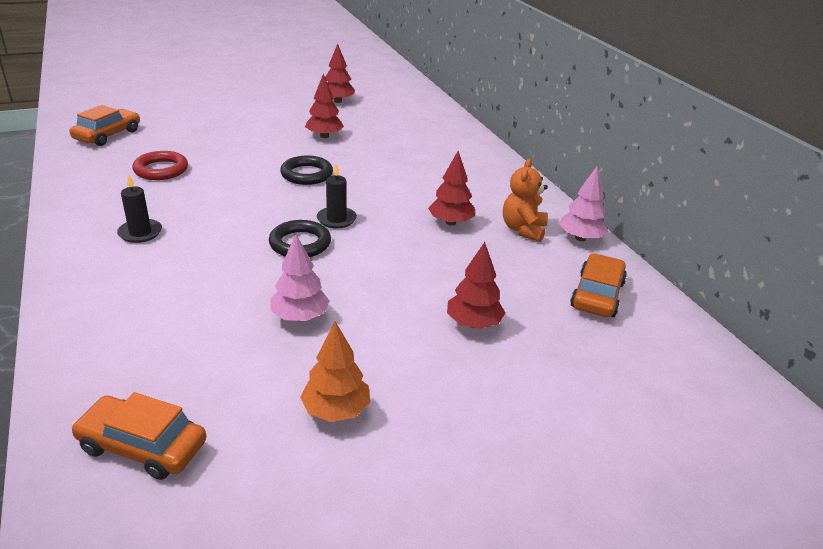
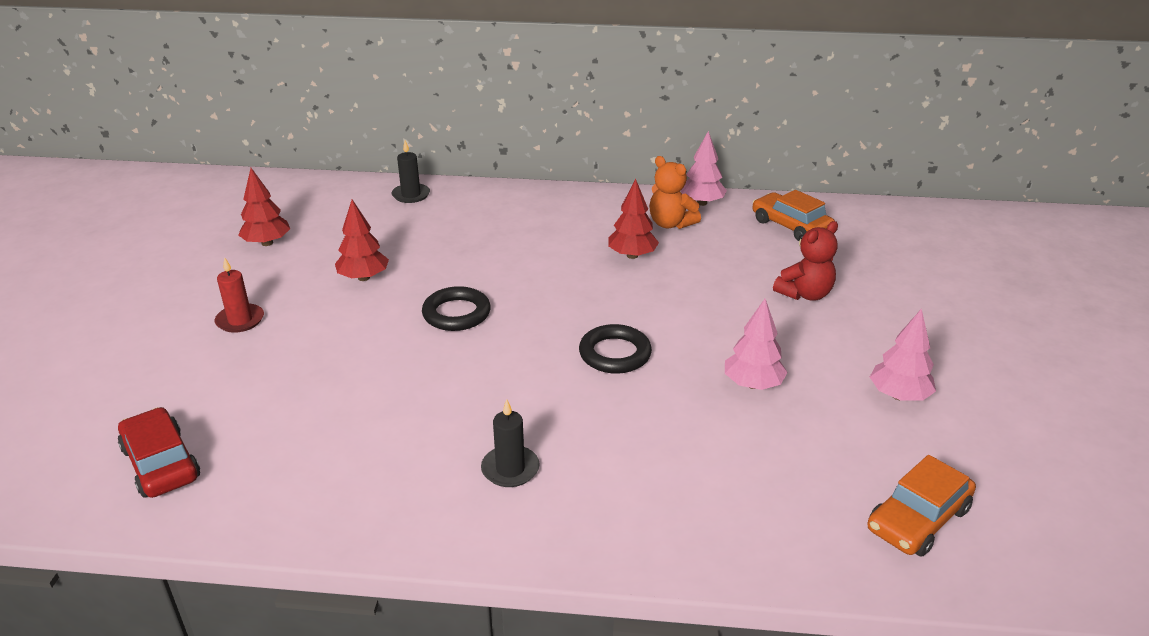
camera: 60 degrees left, 0 degrees up
orange car [70,105,140,146] -> red car [118,407,200,498]
red ring [132,151,188,180] -> none
orange tree [300,321,370,422] -> pink tree [870,308,936,401]
black candle [317,164,357,229] -> black candle moved to [392,141,430,203]
red tree [447,242,505,329] -> red teddy bear [773,221,838,301]
none -> red candle [215,257,264,333]

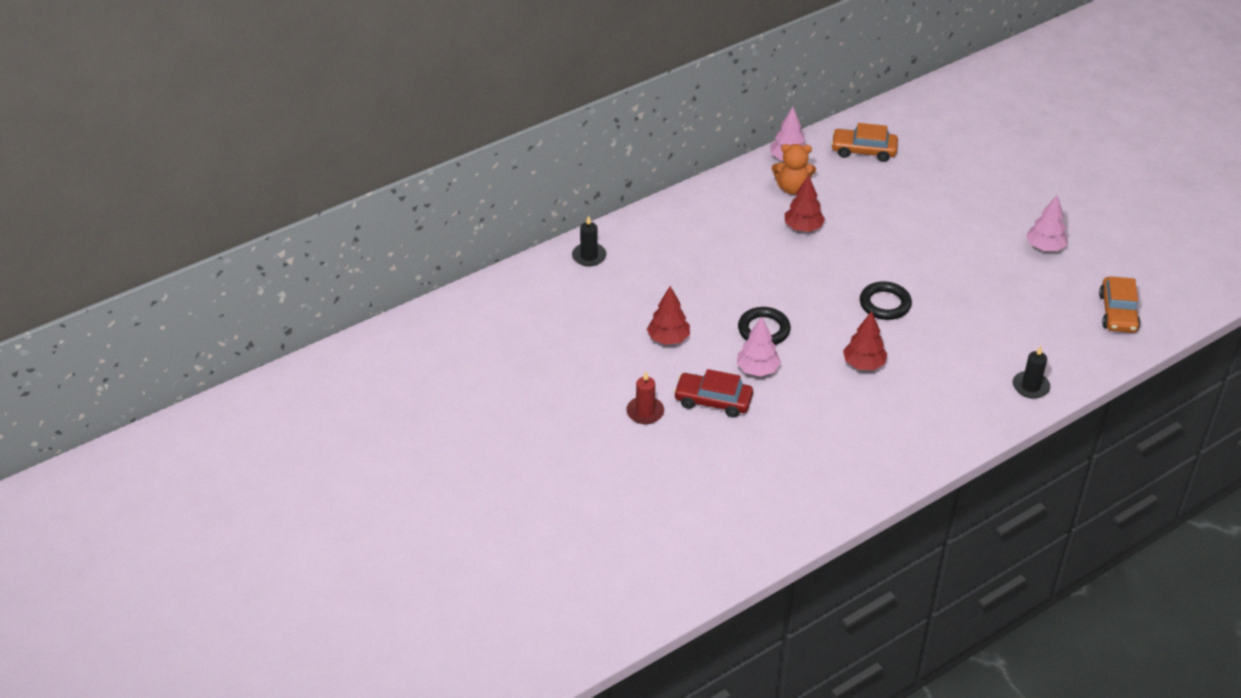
camera: 40 degrees left, 10 degrees up
red car [118,407,200,498] -> red car moved to [673,369,753,418]
red tree [238,168,290,246] -> red tree moved to [843,311,887,370]
black candle [481,399,540,487] -> black candle moved to [1013,346,1050,399]
pink tree [725,299,788,390] -> pink tree moved to [737,317,781,377]
red teddy bear [773,221,838,301] -> none

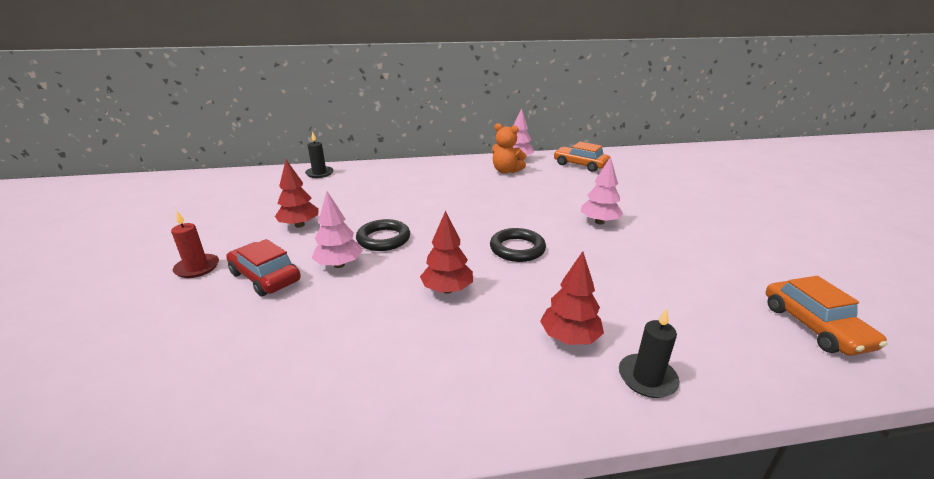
camera: 25 degrees right, 15 degrees down
red tree [785,175,825,232] -> red tree moved to [540,251,604,345]
pink tree [1026,195,1067,251] -> pink tree moved to [581,157,624,225]
orange car [1099,276,1141,333] -> orange car turned 45 degrees counterclockwise [766,276,887,356]

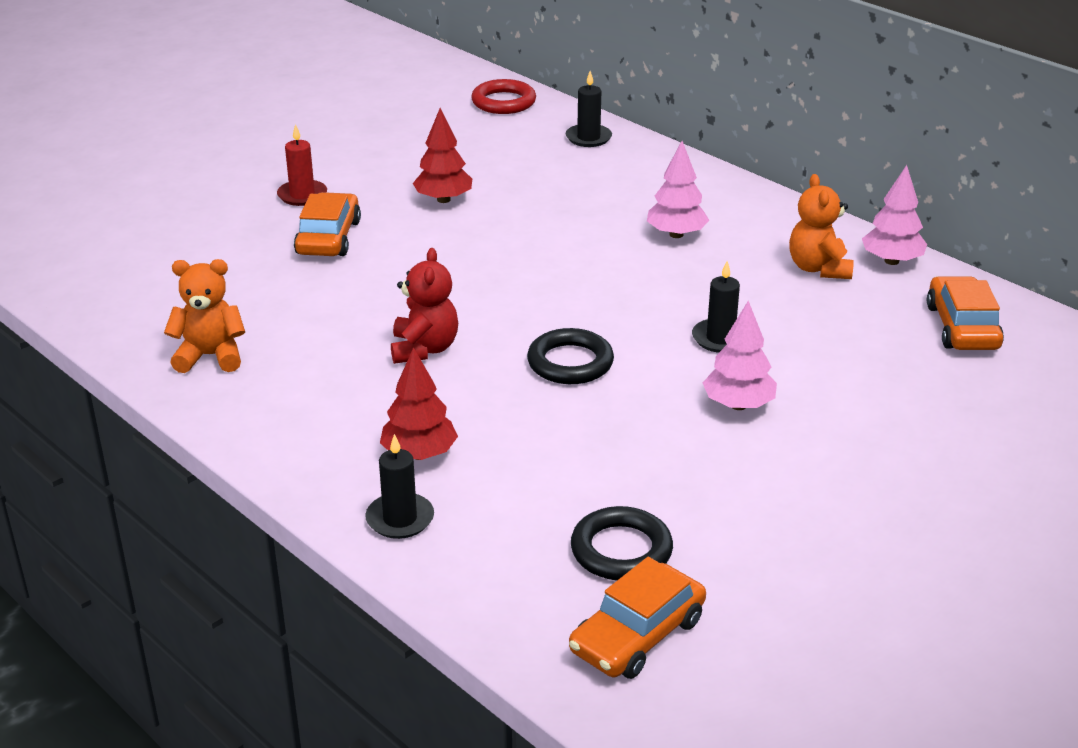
camera: 55 degrees right, 5 degrees up
red car [226,239,301,296] -> orange car [294,192,361,256]
pink tree [312,191,362,268] -> pink tree moved to [647,141,709,238]
black ring [356,219,410,251] -> black ring moved to [571,506,673,581]
red tree [420,211,473,294] -> red teddy bear [391,248,458,364]
none -> orange teddy bear [164,259,245,373]
none -> red ring [471,79,536,114]
none -> black candle [692,261,740,353]

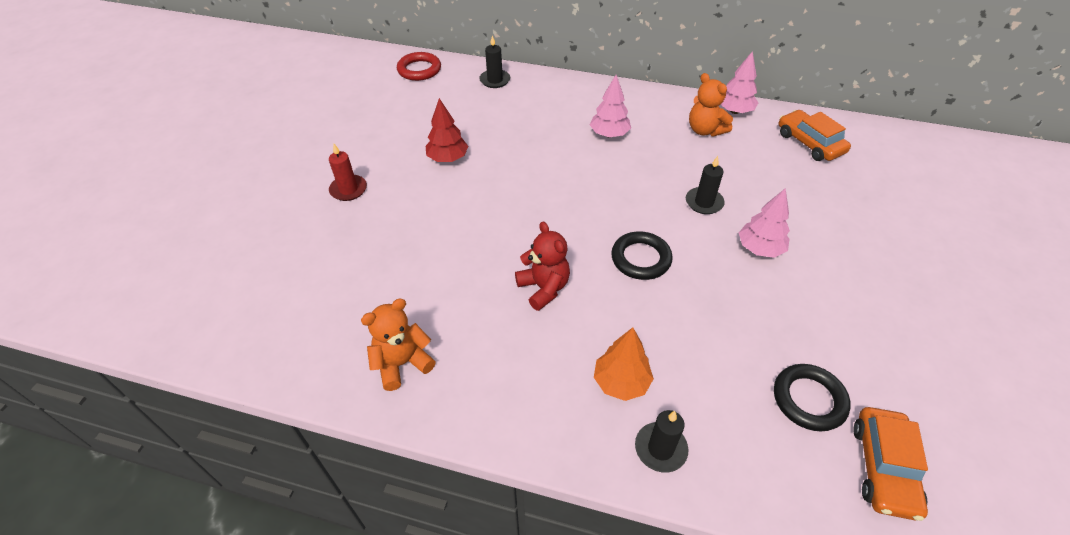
camera: 30 degrees left, 15 degrees up
orange car [294,192,361,256] -> none
red tree [380,347,458,460] -> orange tree [594,327,654,401]

